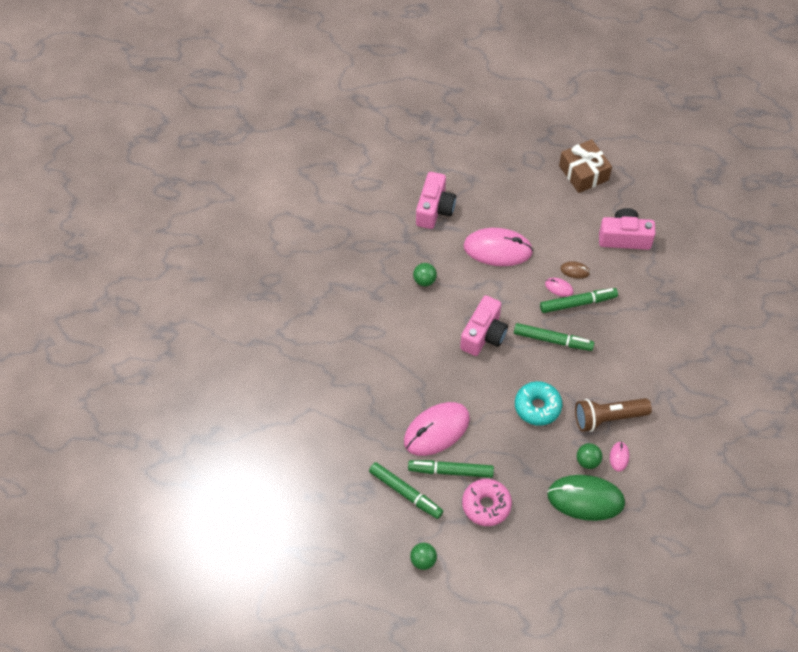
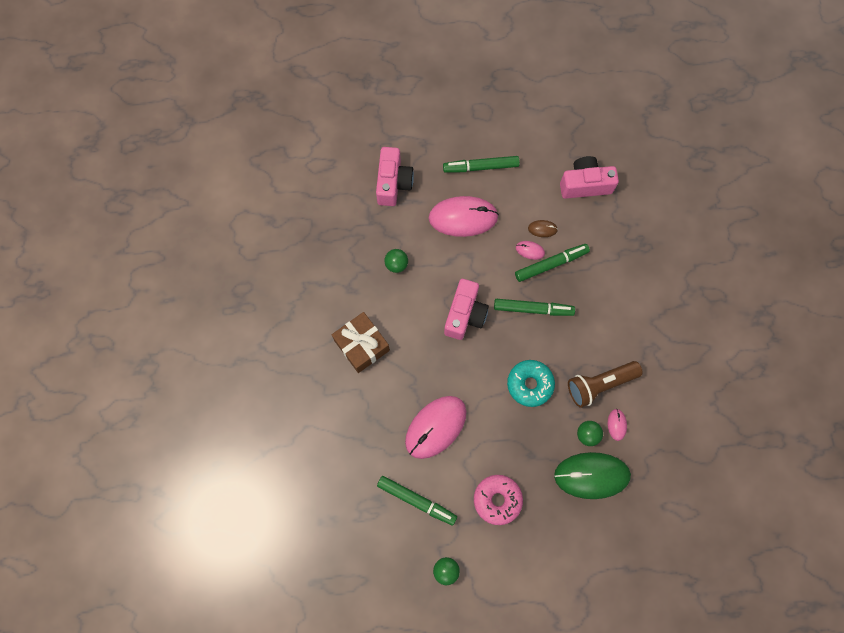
camera: 10 degrees left, 15 degrees up
green marker [408,460,494,478] -> green marker moved to [443,156,520,173]
brown gift [559,139,612,193] -> brown gift moved to [332,312,390,373]

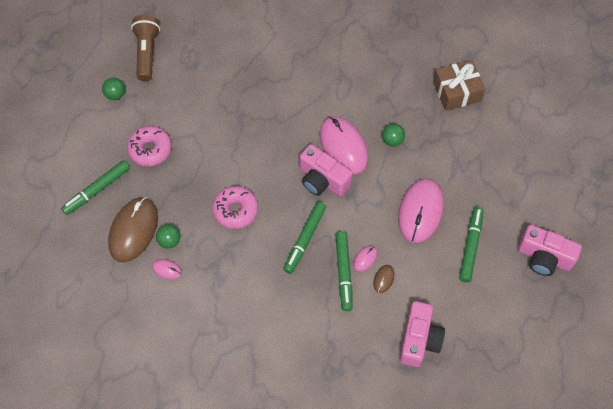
camera: 110 degrees right, 10 degrees down
brown gift [332,312,390,373] -> brown gift moved to [433,60,485,111]
pink camera [376,147,414,206] -> pink camera moved to [518,225,582,276]
green marker [377,476,457,525] -> green marker moved to [61,160,130,215]
pink mouse [405,396,466,459] -> pink mouse moved to [320,116,368,174]
turquoise donut [507,360,555,407] -> pink donut [212,186,258,229]
green mouse [554,452,631,499] -> brown mouse [108,197,158,262]
brown flashlight [568,361,643,408] -> brown flashlight moved to [131,15,160,81]

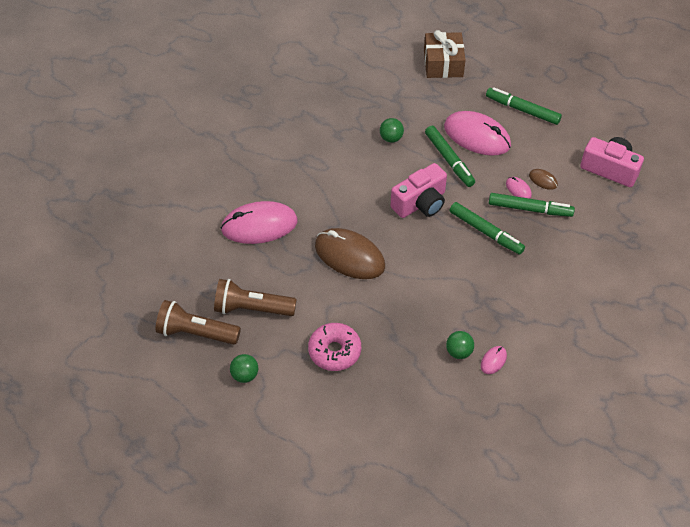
camera: 75 degrees left, 10 degrees down
green marker [61,160,130,215] -> green marker moved to [425,126,475,187]
brown mouse [108,197,158,262] -> brown mouse moved to [315,228,385,279]
pink donut [212,186,258,229] -> none
pink mouse [320,116,368,174] -> pink mouse moved to [221,201,298,244]
brown gift [433,60,485,111] -> brown gift moved to [424,30,466,78]
pink camera [518,225,582,276] -> none
none -> brown flashlight [214,279,297,316]

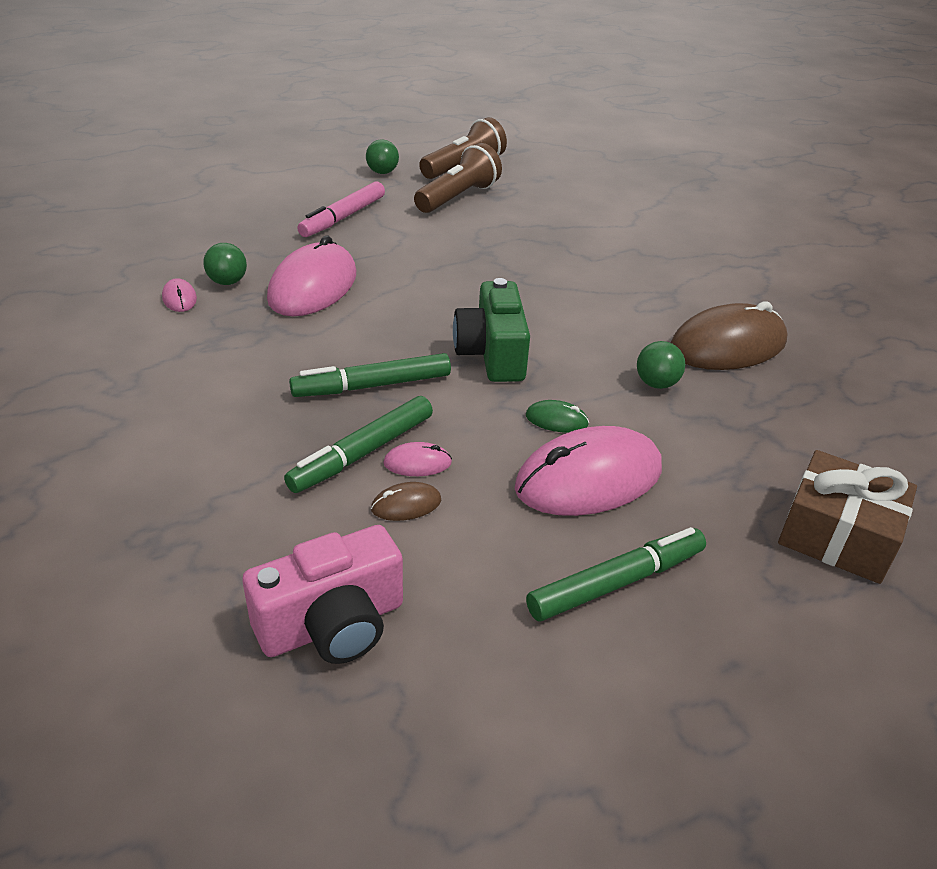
camera: 120 degrees right, 15 degrees down
pink mouse [221,201,298,244] -> pink mouse moved to [267,235,356,316]
pink donut [308,323,361,371] -> pink marker [297,181,385,237]
brown mouse [315,228,385,279] -> brown mouse moved to [670,301,787,370]
pink camera [391,163,447,218] -> green camera [453,278,530,382]
green marker [425,126,475,187] -> green mouse [526,400,589,433]

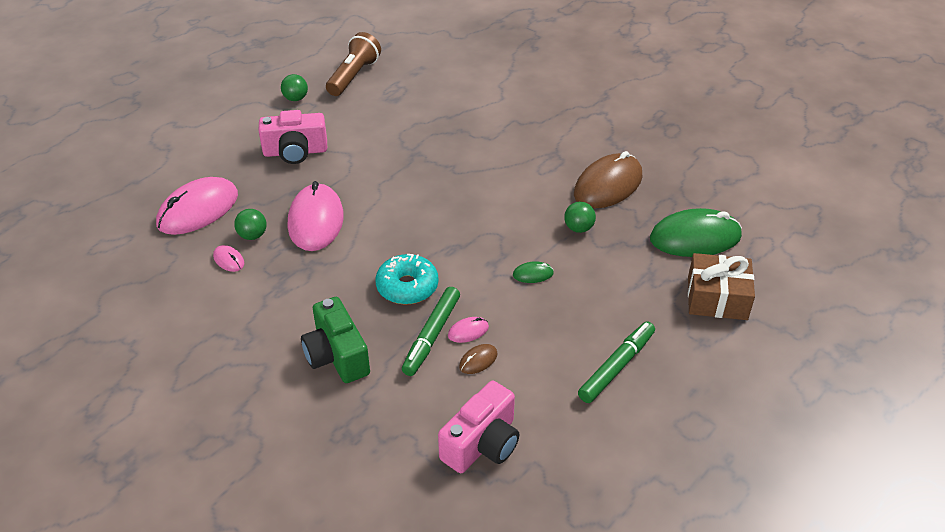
camera: 20 degrees left, 5 degrees up
green marker [289,353,451,397] -> turquoise donut [375,254,438,305]
pink marker [297,181,385,237] -> pink camera [258,110,327,164]
brown flashlight [414,143,502,213] -> none
green camera [453,278,530,382] -> green camera moved to [301,297,370,383]
pink mouse [514,426,662,516] -> pink mouse moved to [156,177,238,235]
none -> green mouse [650,208,742,257]

